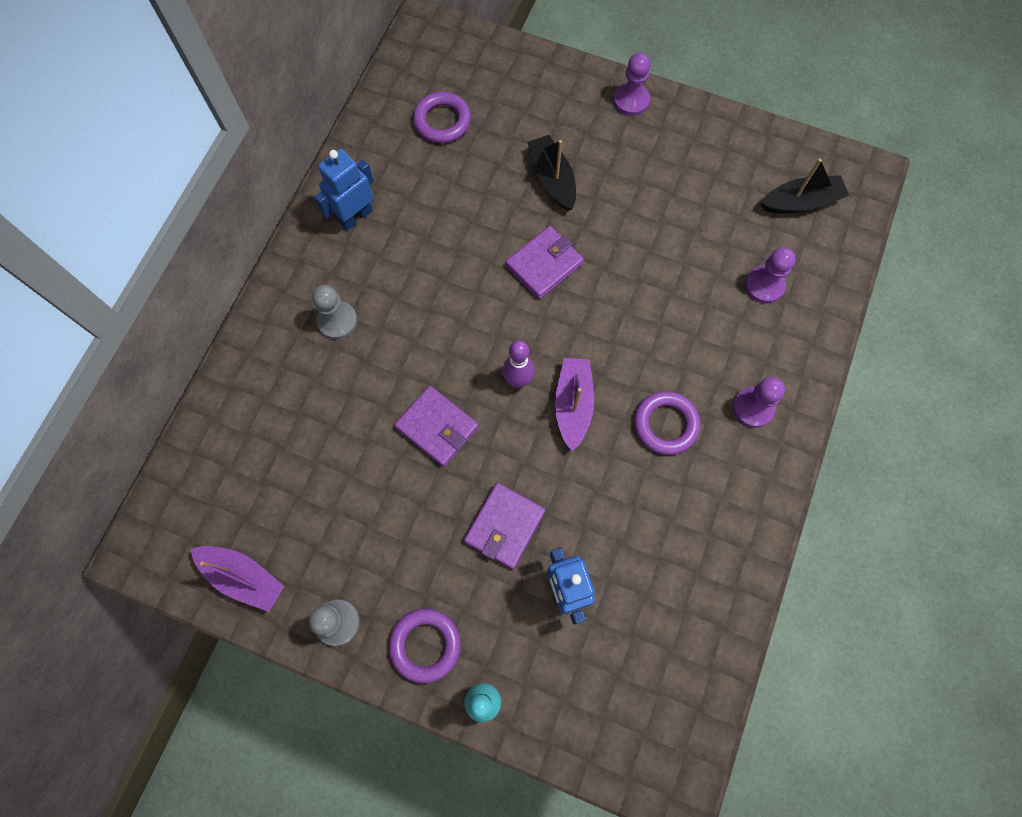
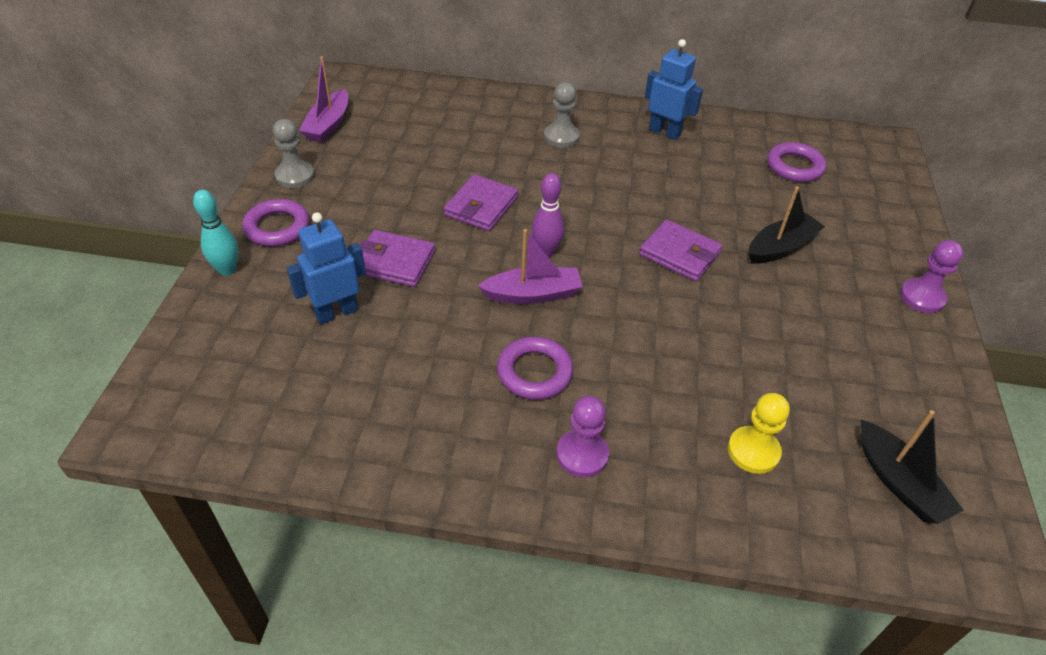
camera: 75 degrees right, 25 degrees down
purple pawn [745,247,796,304] -> yellow pawn [728,393,790,474]

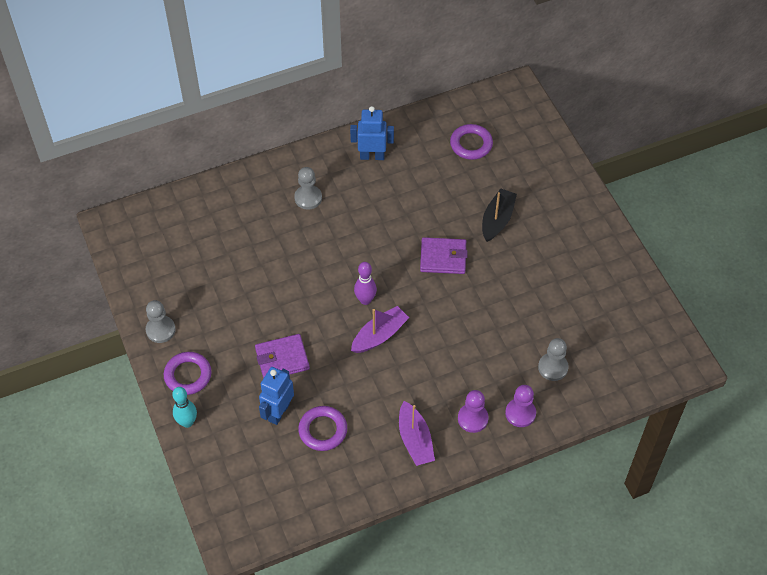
camera: 30 degrees left, 10 degrees up
purple boat [299,56,348,143] -> purple boat moved to [399,401,435,466]
purple wallet [444,174,518,231] -> none
purple ring [497,337,574,400] -> purple ring moved to [298,406,347,451]
yellow pawn [728,393,790,474] -> grey pawn [538,338,569,381]
black boat [860,410,964,524] -> none
purple pawn [900,240,964,313] -> purple pawn moved to [505,385,536,427]

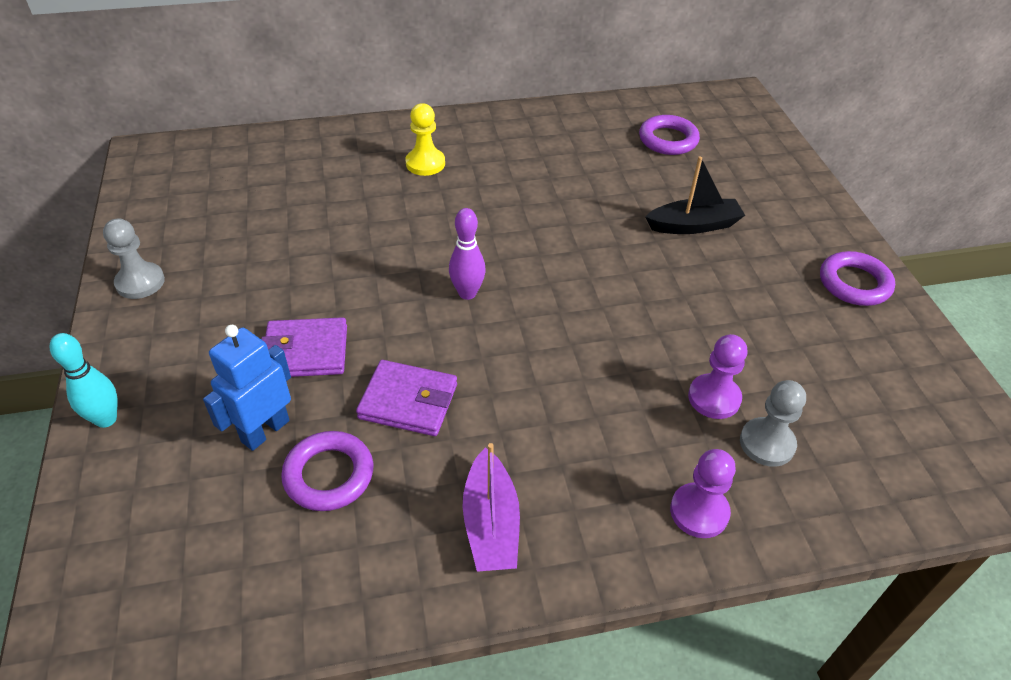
camera: 10 degrees right, 10 degrees down
purple ring [164,352,212,395] -> purple ring moved to [820,251,895,306]
grey pawn [294,167,322,210] -> yellow pawn [406,103,445,176]
blue robot [350,106,394,160] -> none
purple boat [351,306,409,353] -> none
purple wallet [420,237,468,274] -> purple wallet moved to [356,360,457,436]
purple pawn [458,390,489,433] -> purple pawn moved to [688,334,747,419]
black boat [482,188,517,242] -> black boat turned 45 degrees clockwise [645,157,745,234]

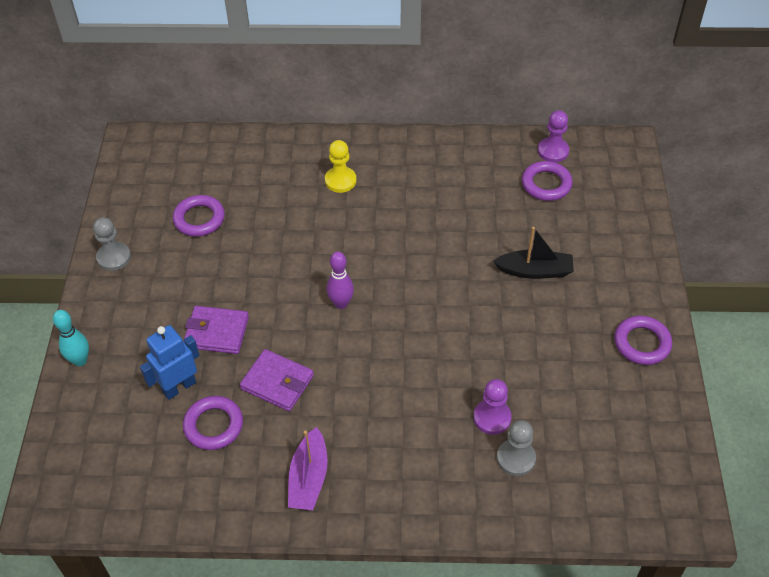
camera: 15 degrees right, 5 degrees up
purple pawn [670,449,736,538] -> purple pawn moved to [538,110,569,163]
none -> purple ring [173,195,225,237]

